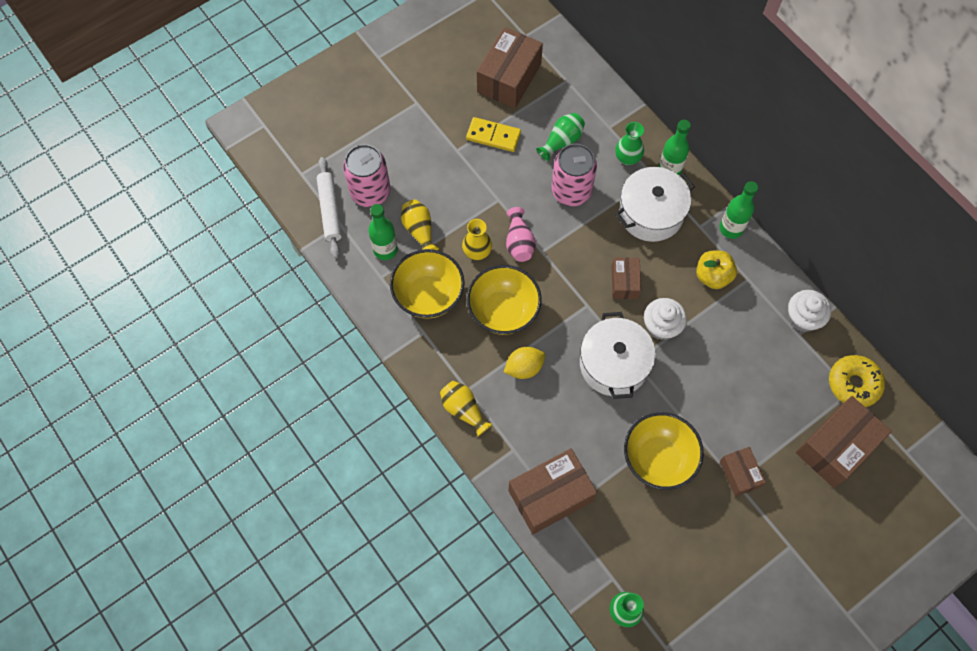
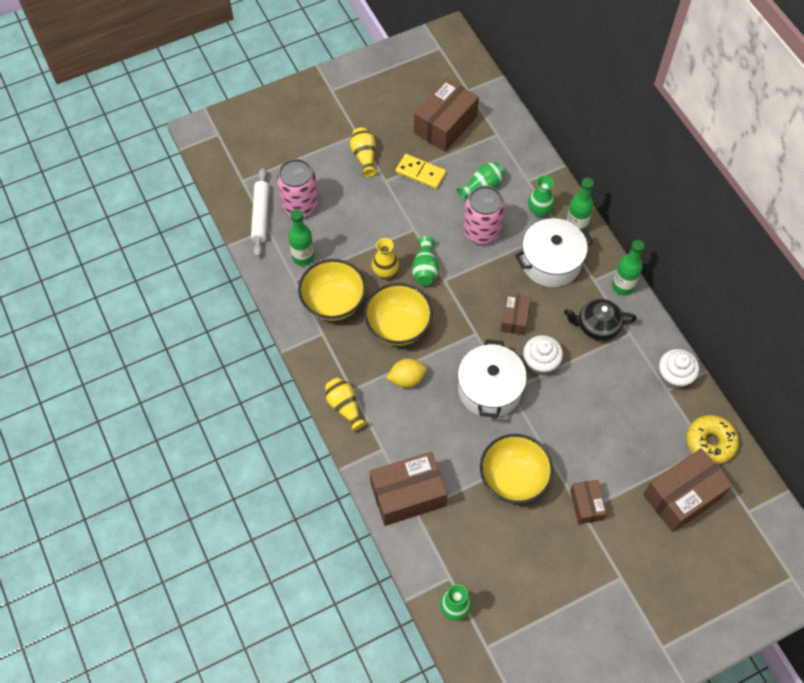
camera: 10 degrees right, 5 degrees down
yellow vase [401,200,439,250] -> yellow vase moved to [350,127,378,177]
pink vase [506,207,536,262] -> green vase [412,236,439,285]
yellow apple [696,251,737,289] -> black teapot [564,299,637,341]

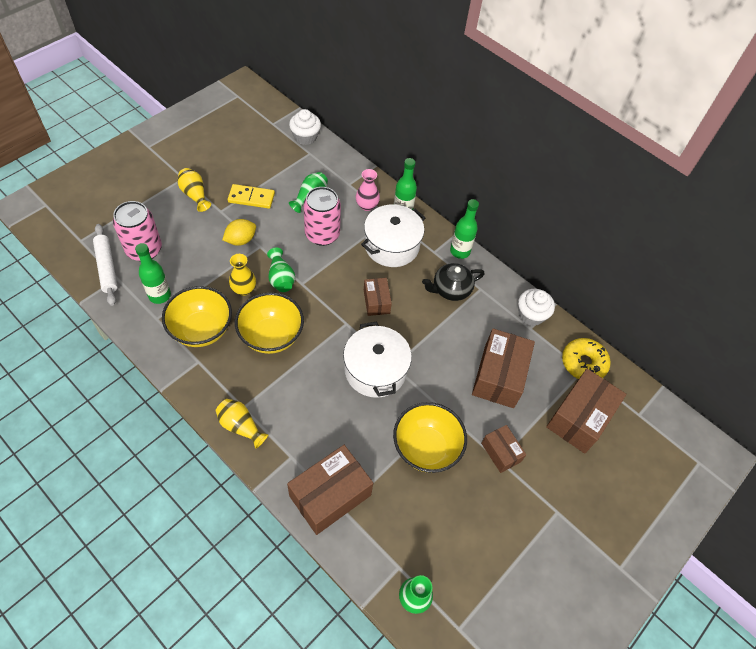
camera: 25 degrees left, 5 degrees down
yellow lemon [387,358,427,388] -> yellow lemon moved to [222,219,256,246]
brown box [414,78,479,152] -> brown box moved to [472,329,535,408]
white cupcake [523,335,563,375] -> white cupcake moved to [289,109,321,145]
green vase [528,175,555,217] -> pink vase [356,169,380,211]

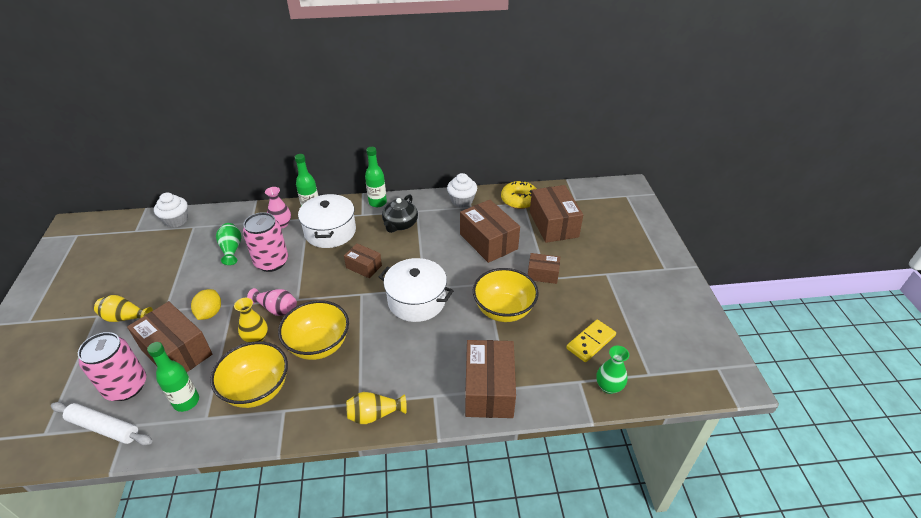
camera: 45 degrees left, 15 degrees down
yellow domino [228,184,275,209] -> yellow domino moved to [566,319,616,362]
green vase [267,248,295,292] -> pink vase [247,288,297,316]
none -> brown box [127,301,212,372]

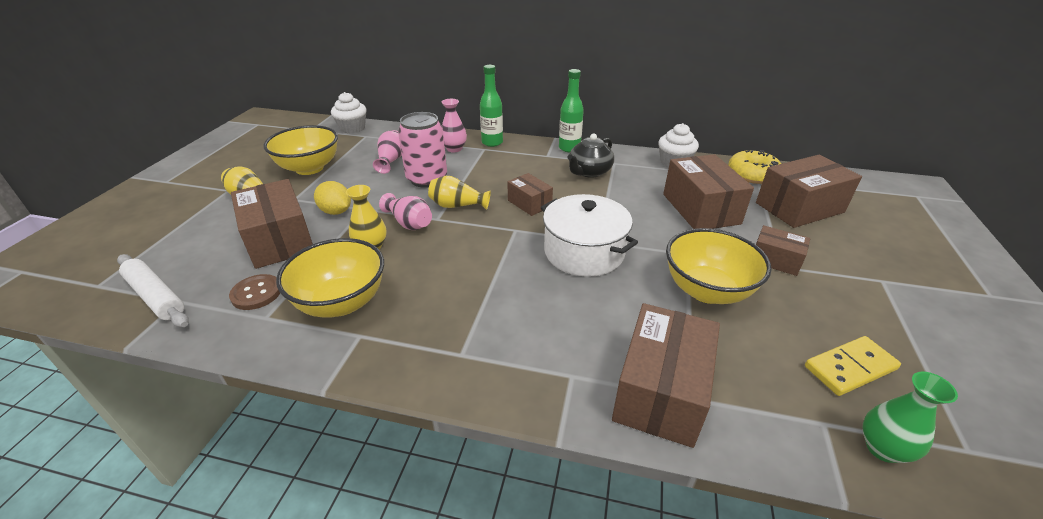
camera: 20 degrees right, 5 degrees down
pink can [78,332,146,401] -> none
green bottle [147,342,199,412] -> brown button [229,274,280,310]
yellow lemon [191,289,221,320] -> yellow lemon turned 75 degrees counterclockwise [314,181,351,215]
green vase [216,223,242,265] -> pink vase [373,130,402,174]
yellow bowl [278,300,349,360] -> yellow bowl moved to [263,125,338,175]
white pot [298,194,356,248] -> none
yellow vase [346,392,407,424] -> yellow vase moved to [428,176,491,210]
brown box [530,185,583,243] -> brown box turned 60 degrees clockwise [756,155,862,228]

